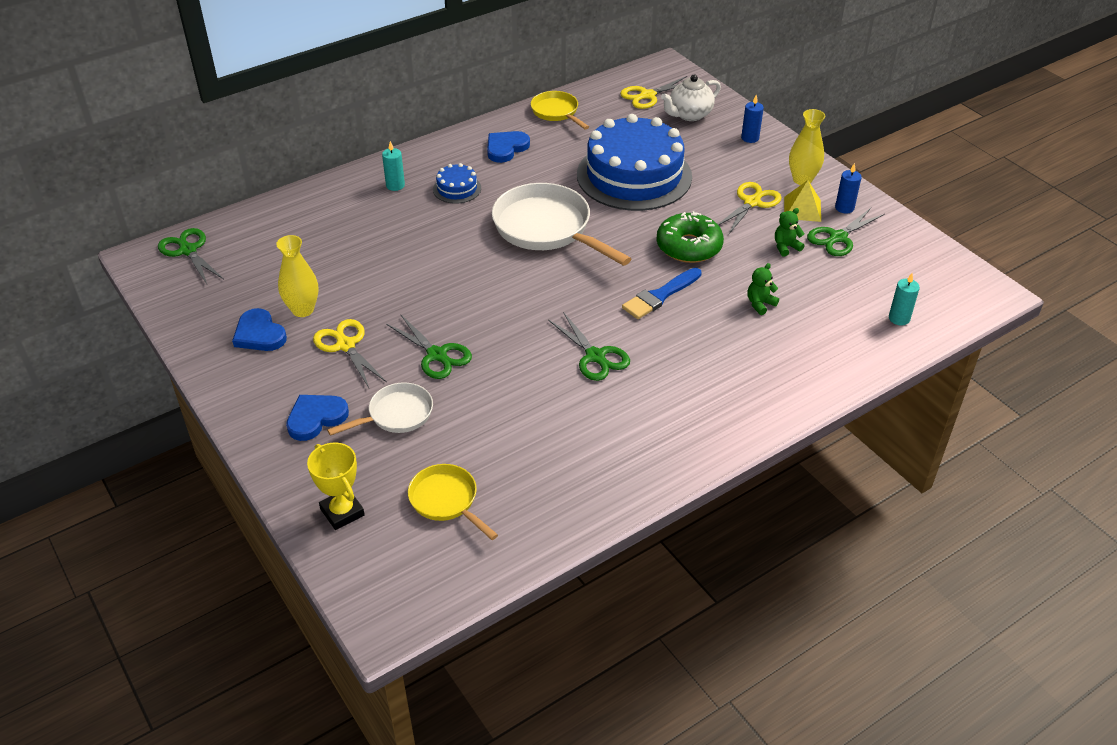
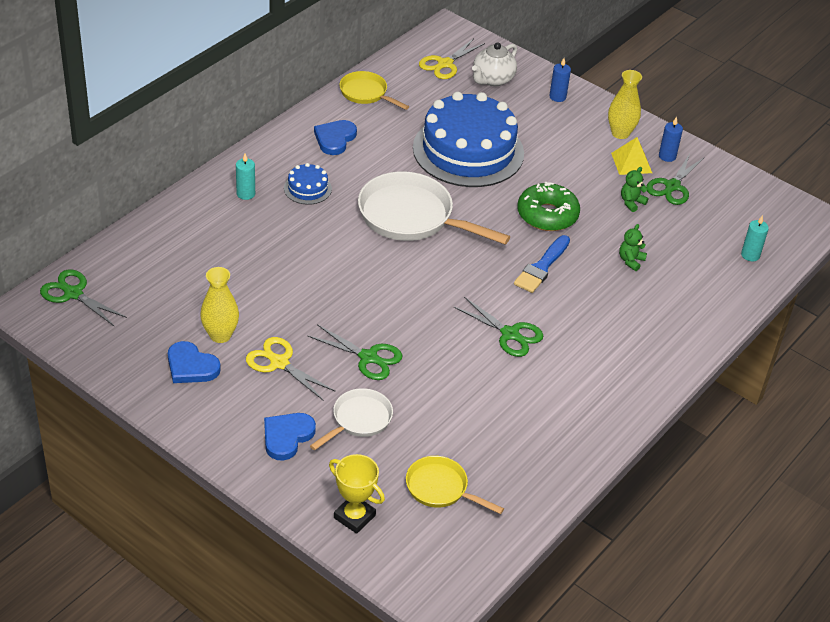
camera: 20 degrees left, 0 degrees up
yellow scissors [718,182,782,235] -> none

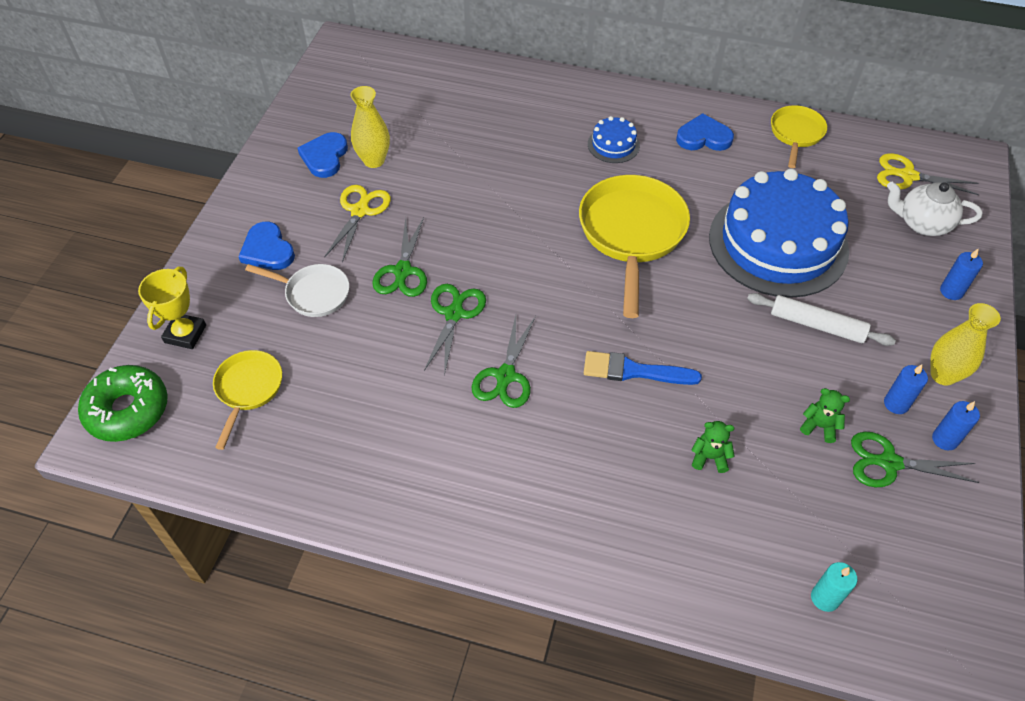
camera: 70 degrees right, 10 degrees up
green scissors [40,269,127,326] -> green scissors moved to [424,284,486,376]
turquoise candle [236,154,255,200] -> none
blue heart [264,413,316,460] -> blue heart turned 135 degrees counterclockwise [239,222,295,270]
white pan [358,171,510,245] -> yellow pan [579,175,690,318]
green donut [517,182,580,231] -> green donut moved to [78,365,168,442]
yellow pyramid [611,137,652,175] -> blue candle [884,364,928,414]
none -> white rolling pin [747,293,896,346]

